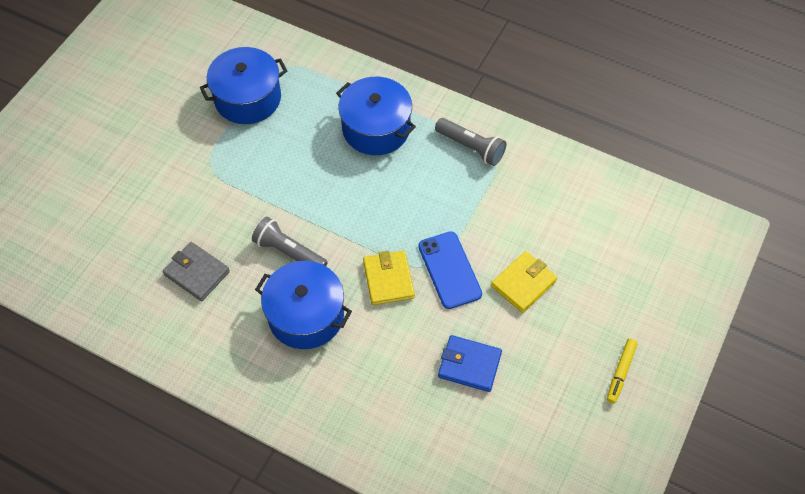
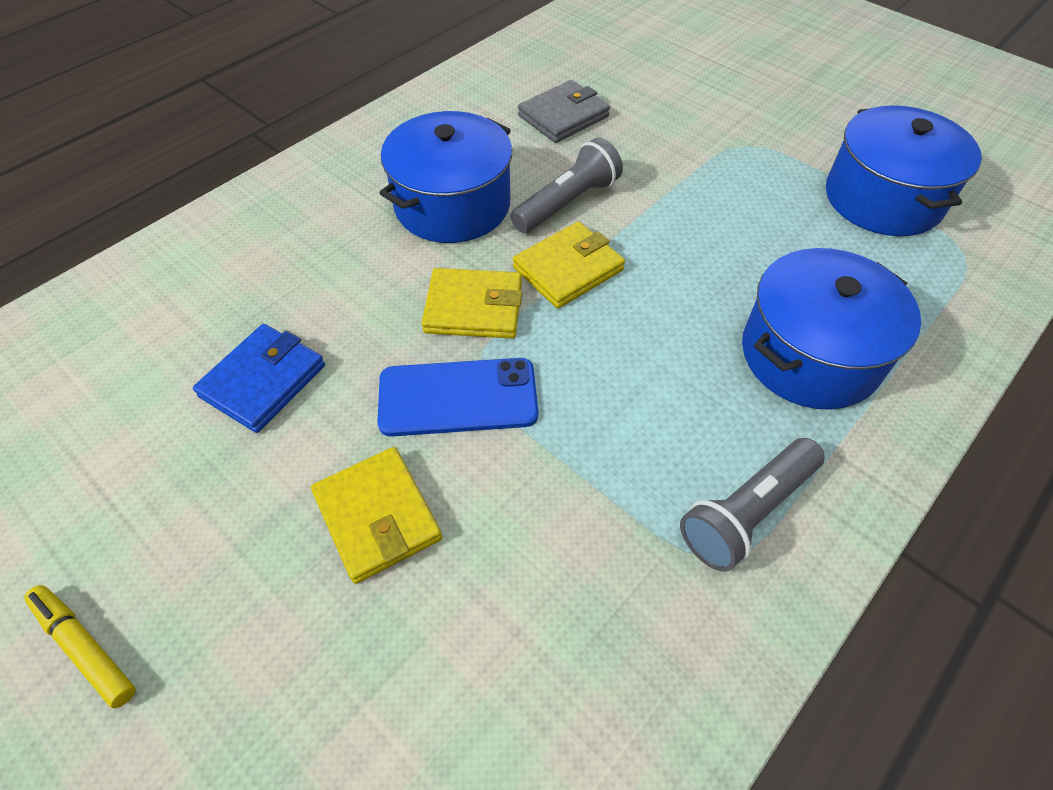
camera: 105 degrees right, 5 degrees down
none -> yellow wallet [513,221,625,308]

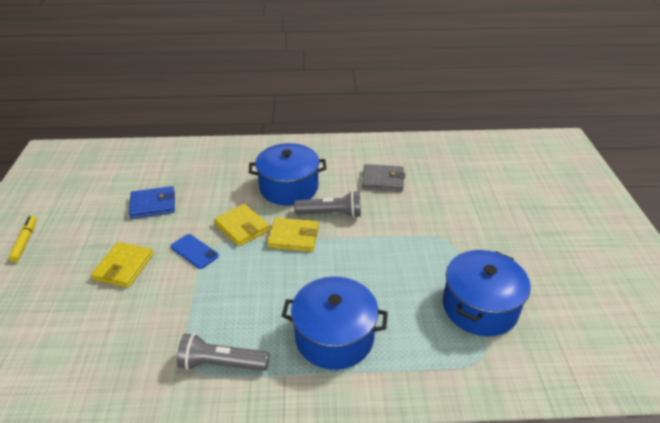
camera: 45 degrees right, 15 degrees down
blue phone [377,358,538,437] -> blue phone [171,234,219,269], size x0.67

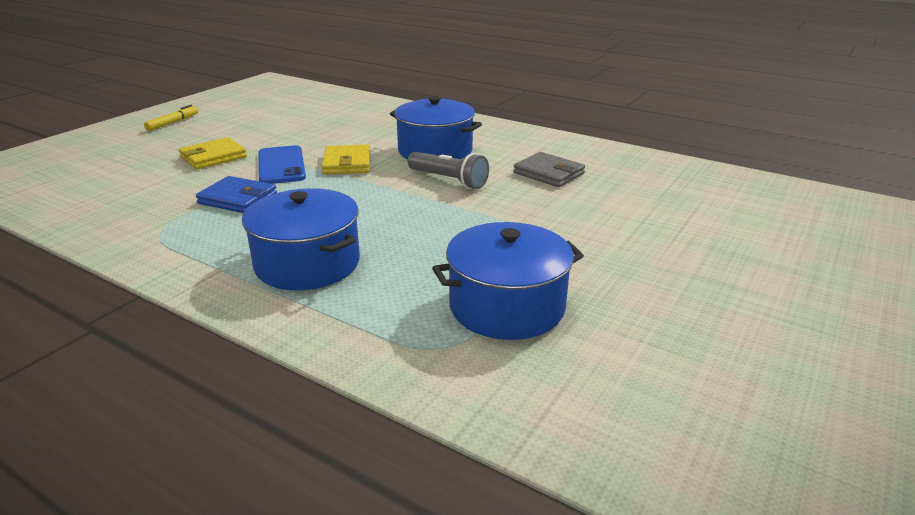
camera: 35 degrees right, 10 degrees down
blue wallet [129,186,175,219] -> blue wallet moved to [196,176,277,213]
blue phone [171,234,219,269] -> blue phone [258,145,306,184], size x1.50
grey flashlight [177,333,269,371] -> none
yellow wallet [267,218,319,252] -> none

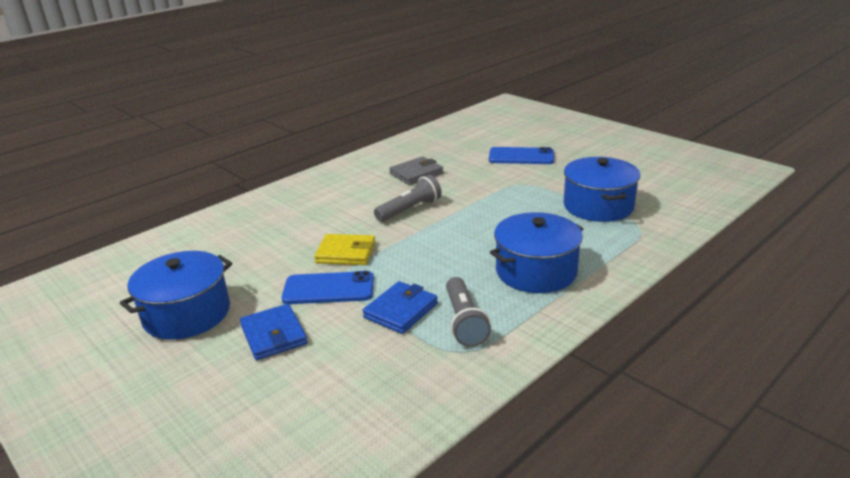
camera: 75 degrees left, 0 degrees up
yellow marker [144,105,198,131] -> none
yellow wallet [178,137,247,170] -> blue wallet [240,304,307,360]
blue pot [390,96,482,160] -> blue pot moved to [120,251,232,340]
none -> grey flashlight [446,277,491,347]
none -> blue phone [489,147,554,164]

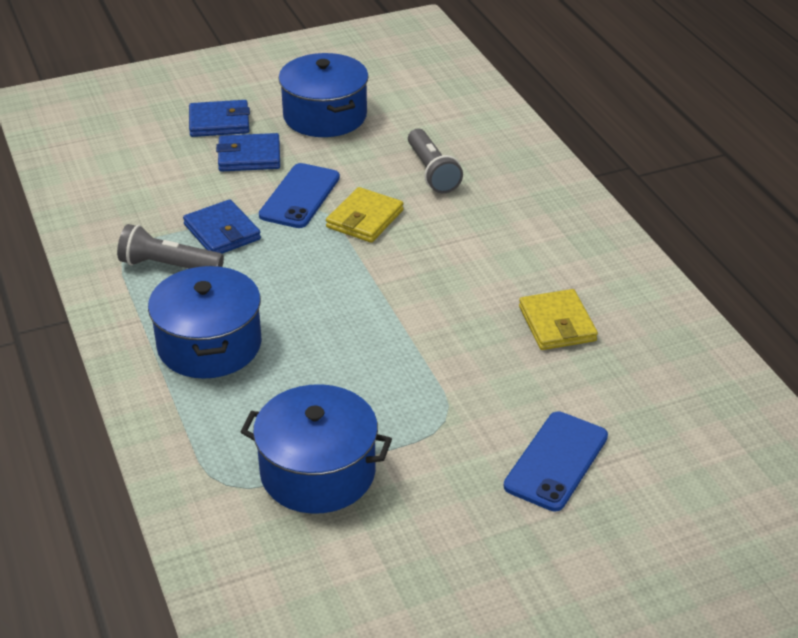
camera: 110 degrees right, 10 degrees up
grey flashlight [374,175,442,222] -> grey flashlight moved to [408,129,463,194]
grey wallet [389,157,443,185] -> yellow wallet [519,289,598,350]
none -> blue wallet [189,100,250,137]

